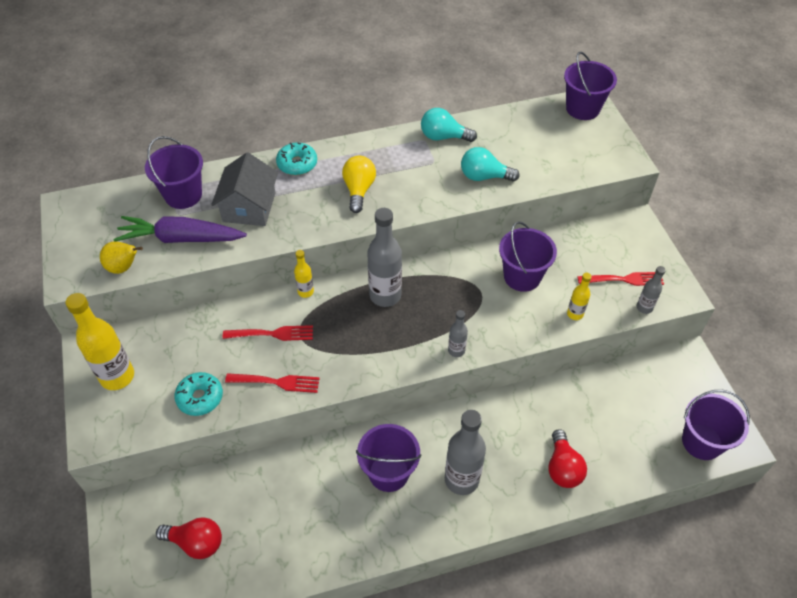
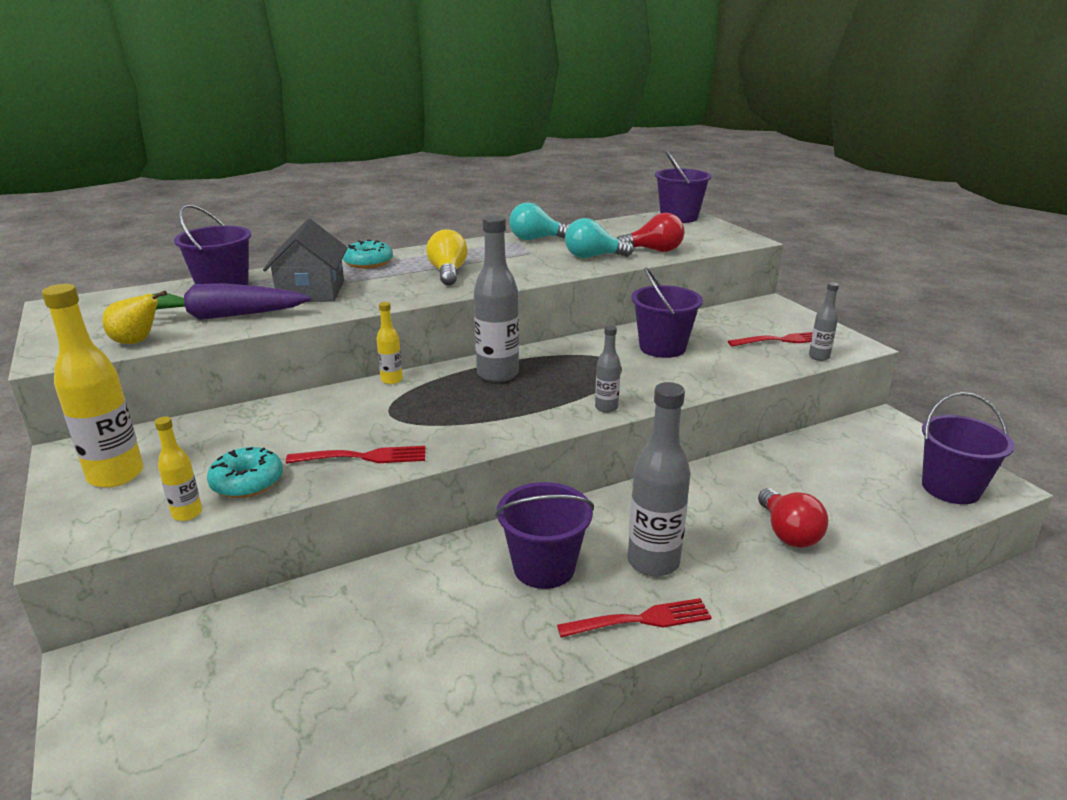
camera: 10 degrees left, 25 degrees down
red light bulb [156,517,222,559] -> red light bulb moved to [617,213,685,252]
red fork [223,325,313,341] -> red fork moved to [557,598,712,638]
yellow bottle [567,273,592,320] -> yellow bottle moved to [154,416,202,521]

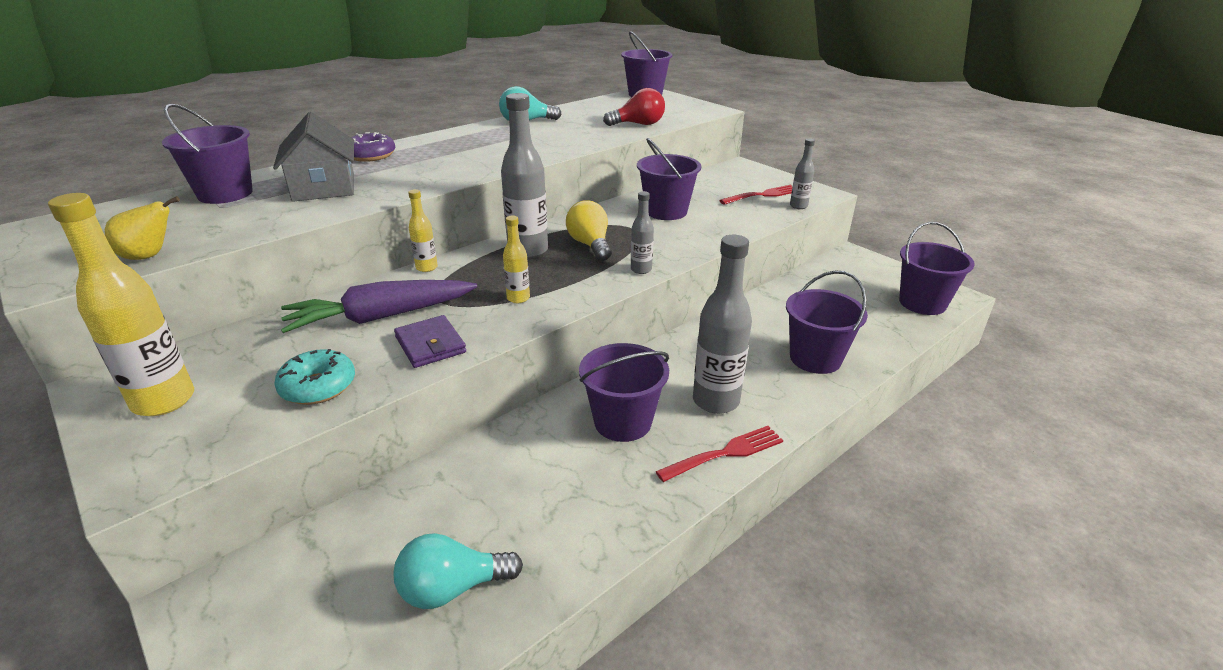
camera: 15 degrees left, 5 degrees up
purple carrot [153,283,311,320] -> purple carrot moved to [281,280,477,333]
yellow bottle [154,416,202,521] -> yellow bottle moved to [503,216,530,303]
red fork [286,446,426,464] -> purple wallet [394,315,466,368]
turquoise donut [343,240,393,269] -> purple donut [351,132,395,162]
yellow light bulb [426,229,468,285] -> yellow light bulb moved to [566,200,612,261]
turquoise light bulb [565,218,634,258] -> turquoise light bulb moved to [393,533,523,609]
red light bulb [758,488,828,548] -> purple bucket [786,271,868,374]

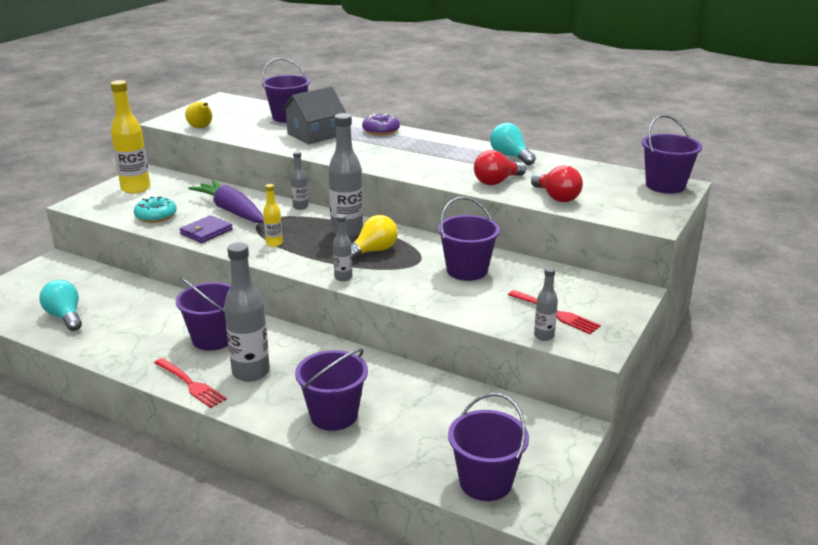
camera: 70 degrees right, 5 degrees down
yellow bottle [408,189,438,272] -> grey bottle [291,151,308,210]
none -> red light bulb [474,150,526,185]

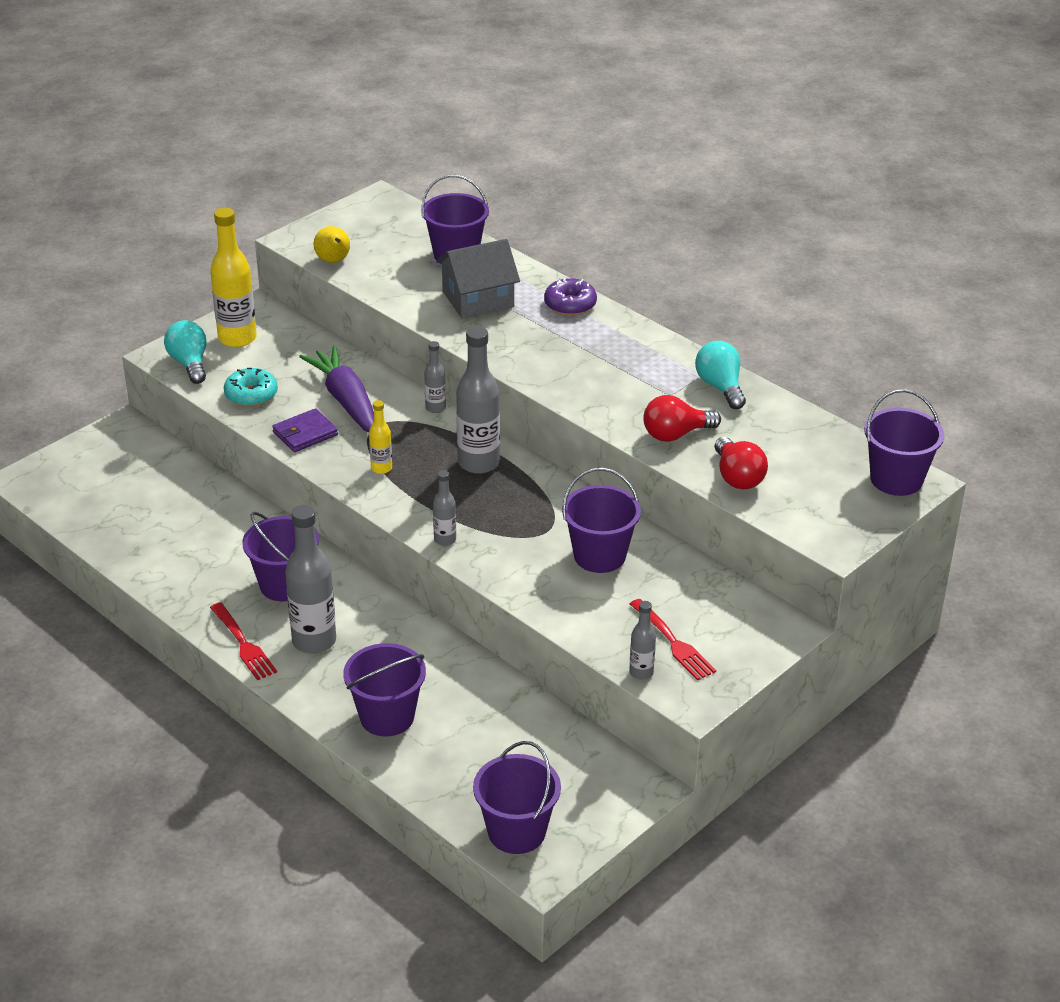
camera: 15 degrees right, 10 degrees up
turquoise light bulb [40,280,82,331] -> turquoise light bulb moved to [164,320,207,384]
yellow light bulb [351,215,398,261] -> none

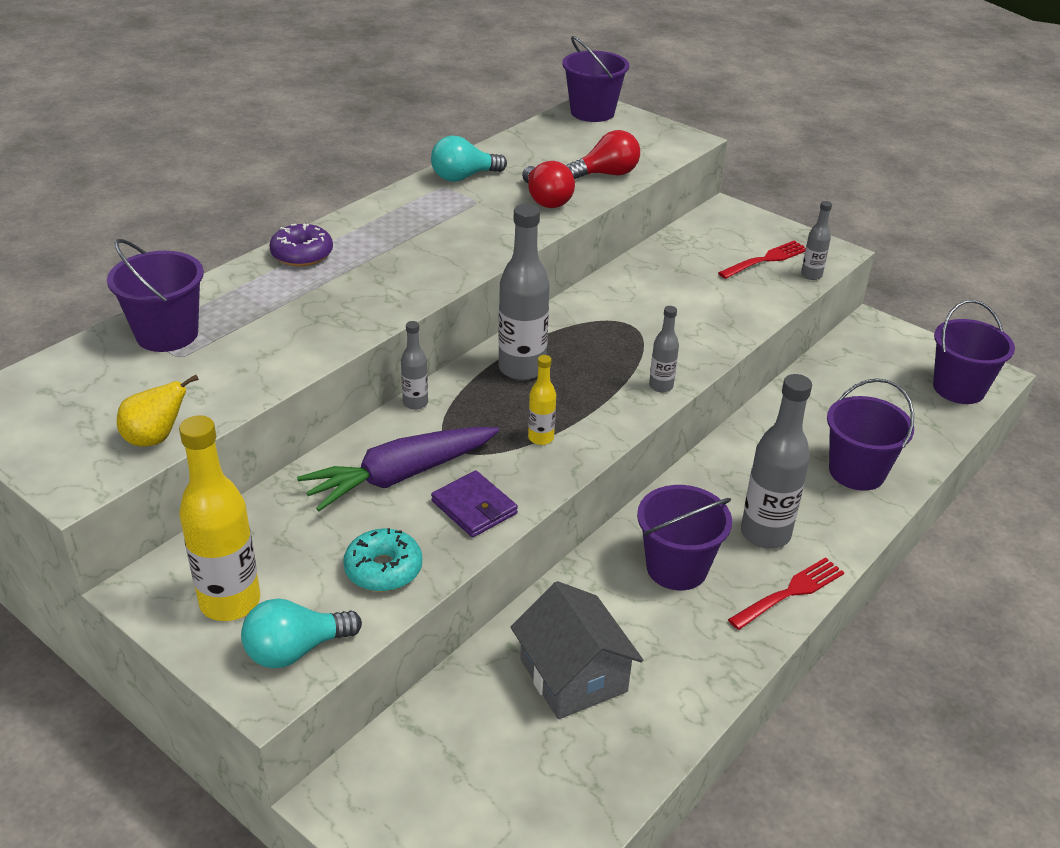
camera: 95 degrees left, 0 degrees up
grey house [436,239,520,318] -> grey house moved to [511,581,643,719]
purple bucket [562,468,641,573] -> none

